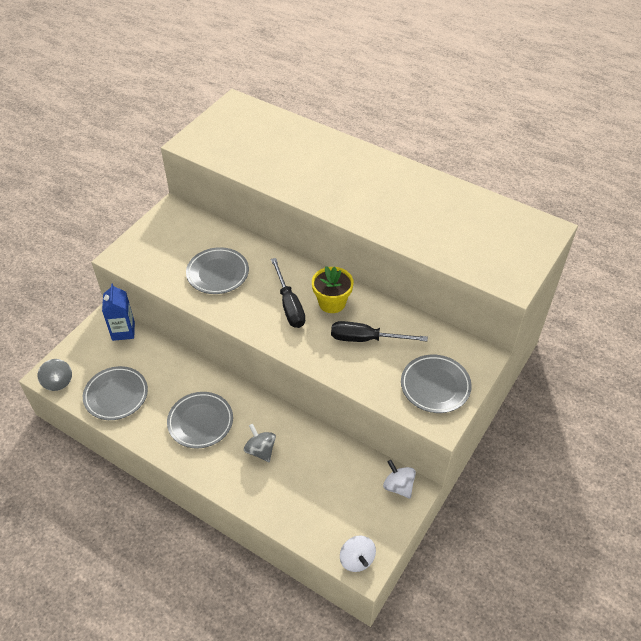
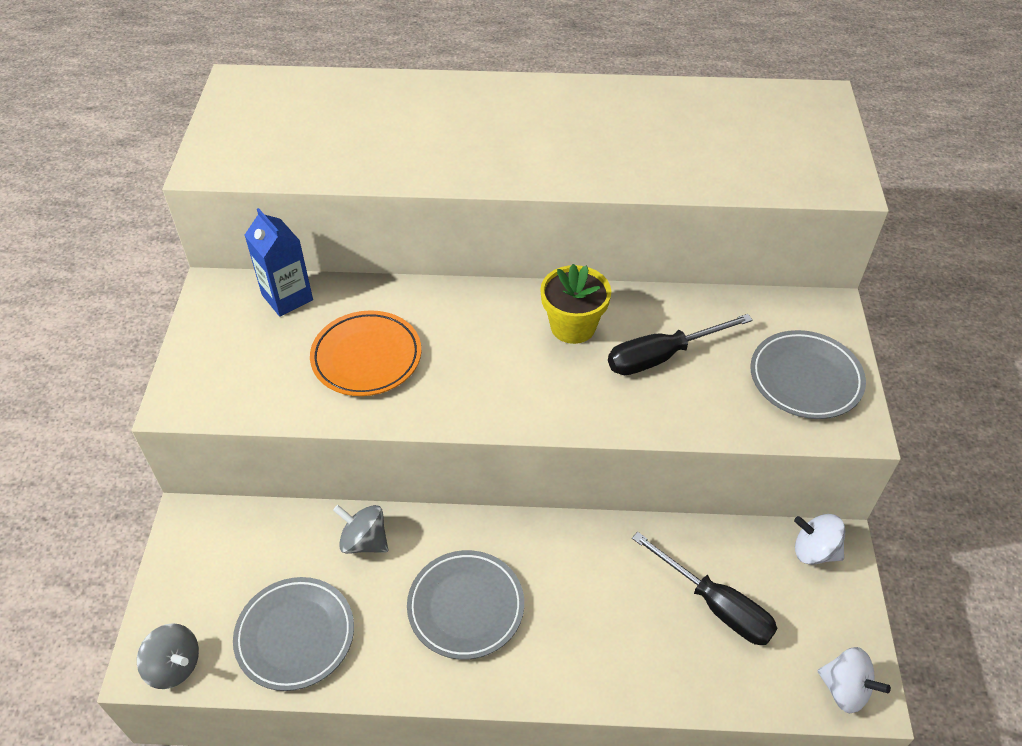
camera: 30 degrees left, 0 degrees up
blue carton [102,284,135,341] -> blue carton moved to [244,208,313,317]
grey plate [186,247,249,294] -> orange plate [310,310,421,396]
grey spinning top [244,424,276,462] -> grey spinning top moved to [333,505,388,554]
black screwdriver [271,258,305,328] -> black screwdriver moved to [632,532,778,645]

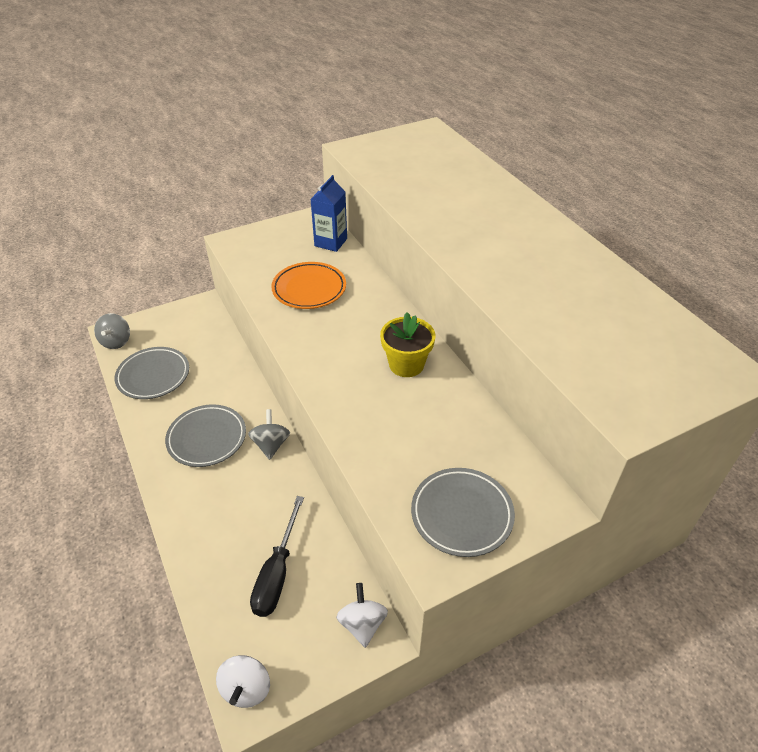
camera: 60 degrees right, 5 degrees down
grey spinning top [333,505,388,554] -> grey spinning top moved to [248,409,290,460]
black screwdriver [608,314,753,375] -> none

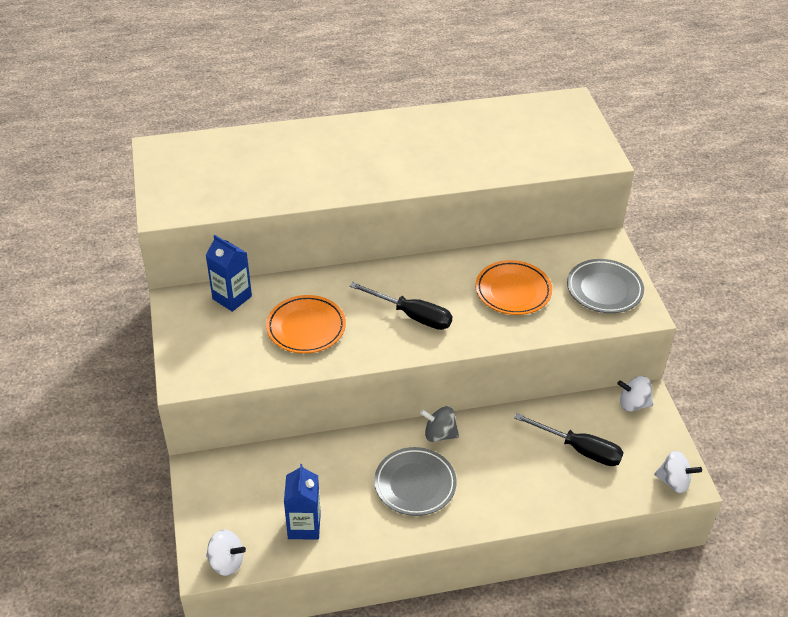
camera: 75 degrees left, 0 degrees up
grey spinning top [94,313,130,349] -> white spinning top [206,530,246,576]
grey plate [114,347,189,399] -> blue carton [284,464,321,540]
yellow flower pot [380,312,435,377] -> none
none -> black screwdriver [349,282,452,330]
none -> orange plate [475,260,552,315]

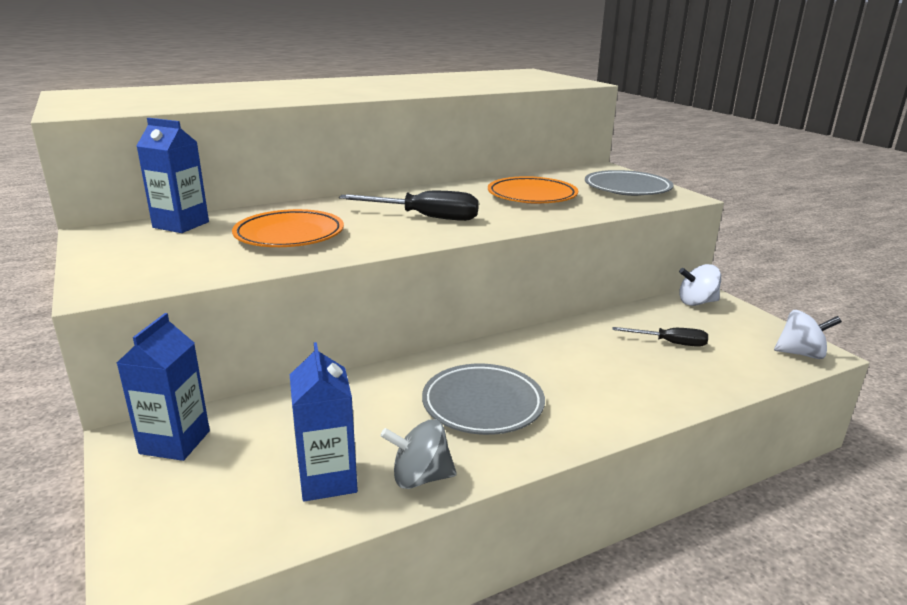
camera: 15 degrees left, 20 degrees down
white spinning top [206,530,246,576] -> none
grey spinning top [420,406,459,442] -> grey spinning top moved to [381,419,457,489]
black screwdriver [514,413,624,466] -> black screwdriver [612,327,708,347], size x0.62
none -> blue carton [117,313,210,461]

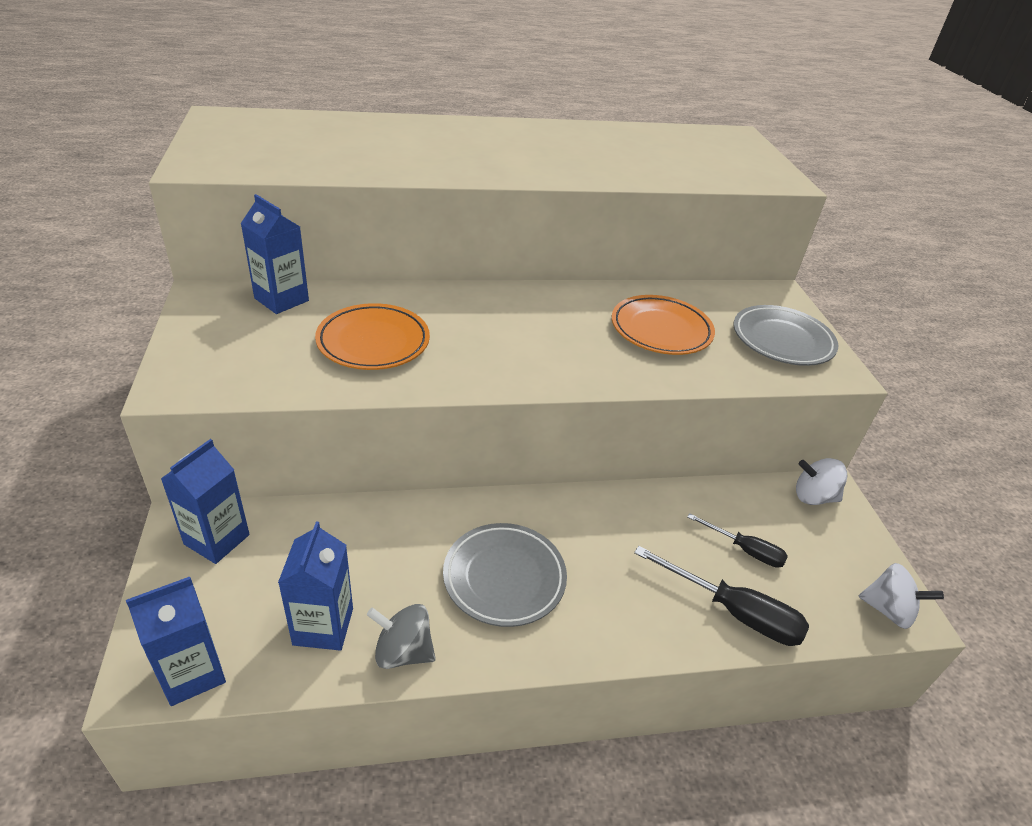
camera: 15 degrees right, 15 degrees up
black screwdriver [339,191,479,221] -> black screwdriver moved to [634,546,809,646]
none -> blue carton [126,577,226,706]

